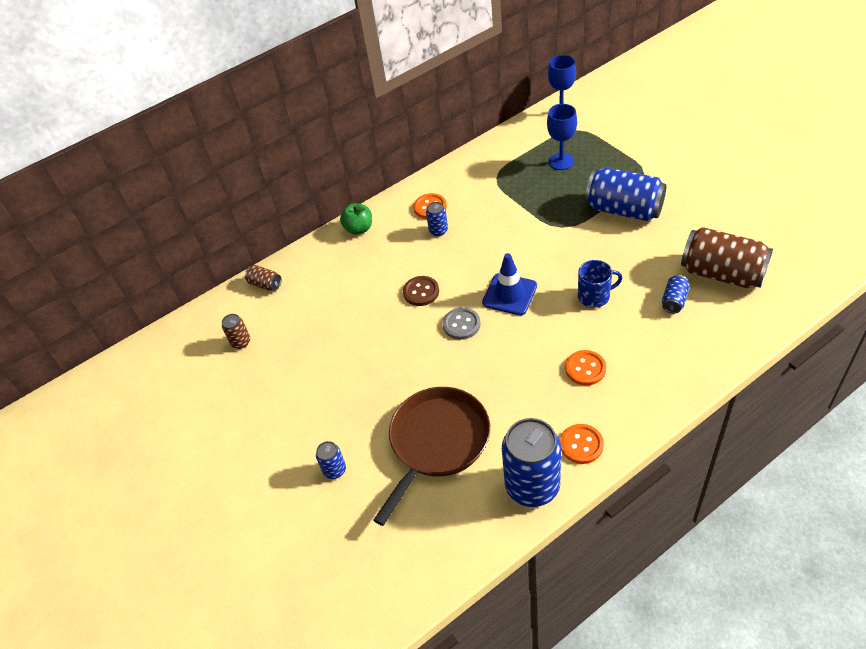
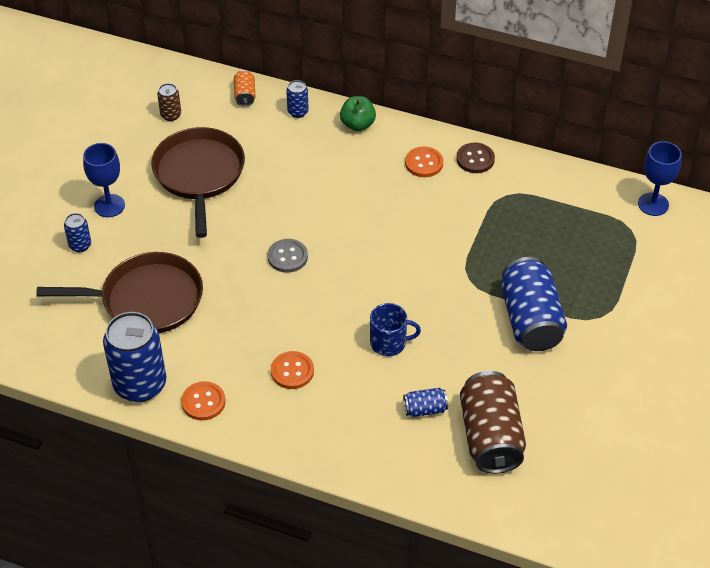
camera: 50 degrees right, 0 degrees up
brown can [245,265,282,291] -> orange can [234,70,256,106]
brown button [403,276,439,306] -> brown button moved to [456,143,495,173]
blue can [426,202,448,236] -> blue can moved to [286,80,309,118]
blue traffic cone [482,253,537,315] -> none
blue goblet [547,104,577,170] -> blue goblet moved to [83,143,125,217]
blue mug [578,260,622,308] -> blue mug turned 45 degrees counterclockwise [370,303,421,356]
none -> brown pan [151,127,245,238]

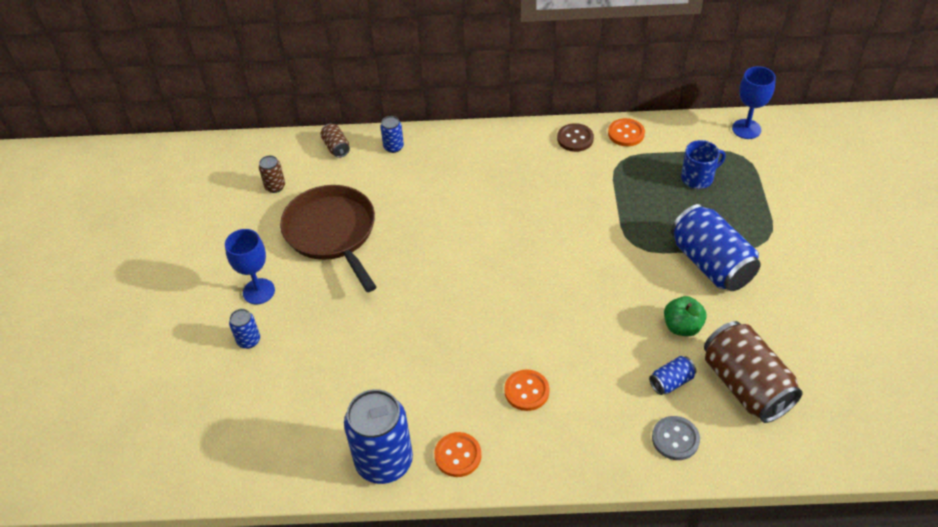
camera: 20 degrees left, 0 degrees up
brown pan [36,252,203,333] -> none
orange can [234,70,256,106] -> brown can [320,124,350,158]
grey button [267,239,308,273] -> grey button moved to [652,416,700,460]
green apple [340,96,376,131] -> green apple moved to [664,296,706,337]
blue mug [370,303,421,356] -> blue mug moved to [681,140,726,189]
orange button [405,147,443,177] -> orange button moved to [608,118,645,146]

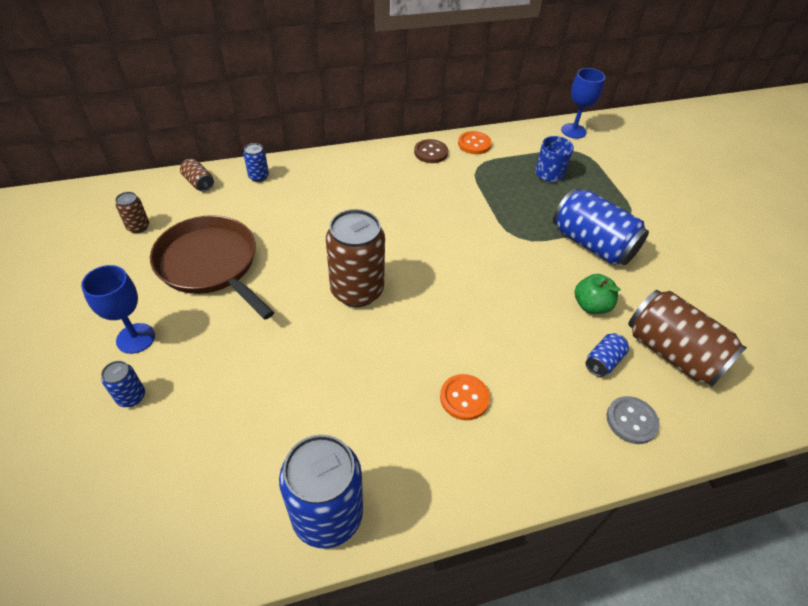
camera: 20 degrees left, 0 degrees up
orange button [434,432,481,477] -> none
none -> brown can [326,209,385,307]

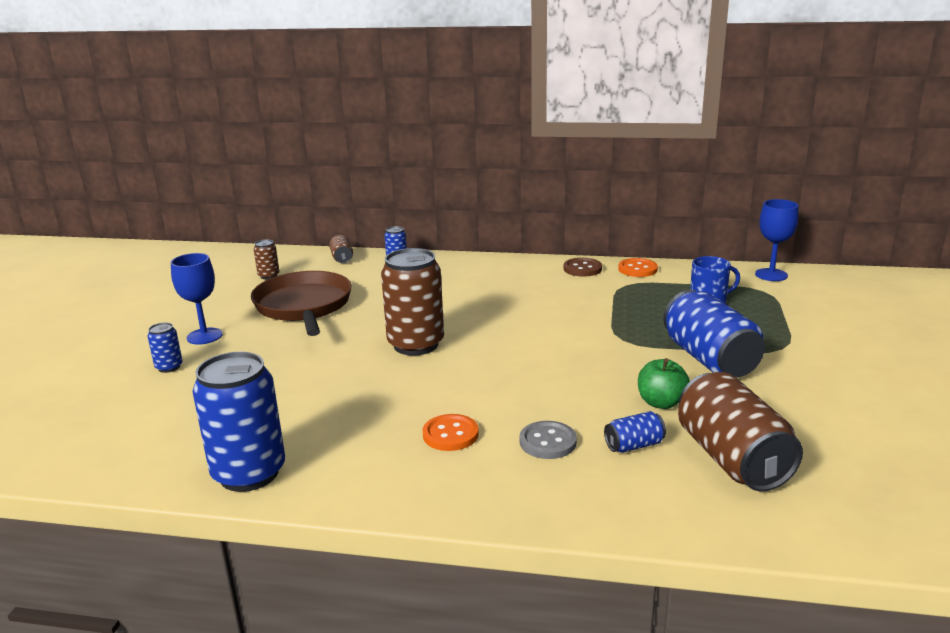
camera: 30 degrees right, 25 degrees down
grey button [607,396,660,444] -> grey button moved to [519,421,577,459]

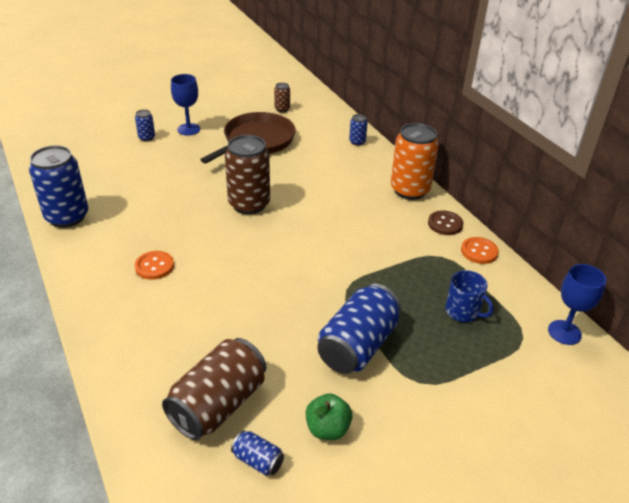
camera: 50 degrees right, 15 degrees up
brown can [329,235,353,263] -> none
grey button [519,421,577,459] -> none
blue can [604,411,666,453] -> blue can moved to [231,430,284,476]
green apple [638,358,690,409] -> green apple moved to [306,393,353,440]
none -> orange can [391,123,439,200]

